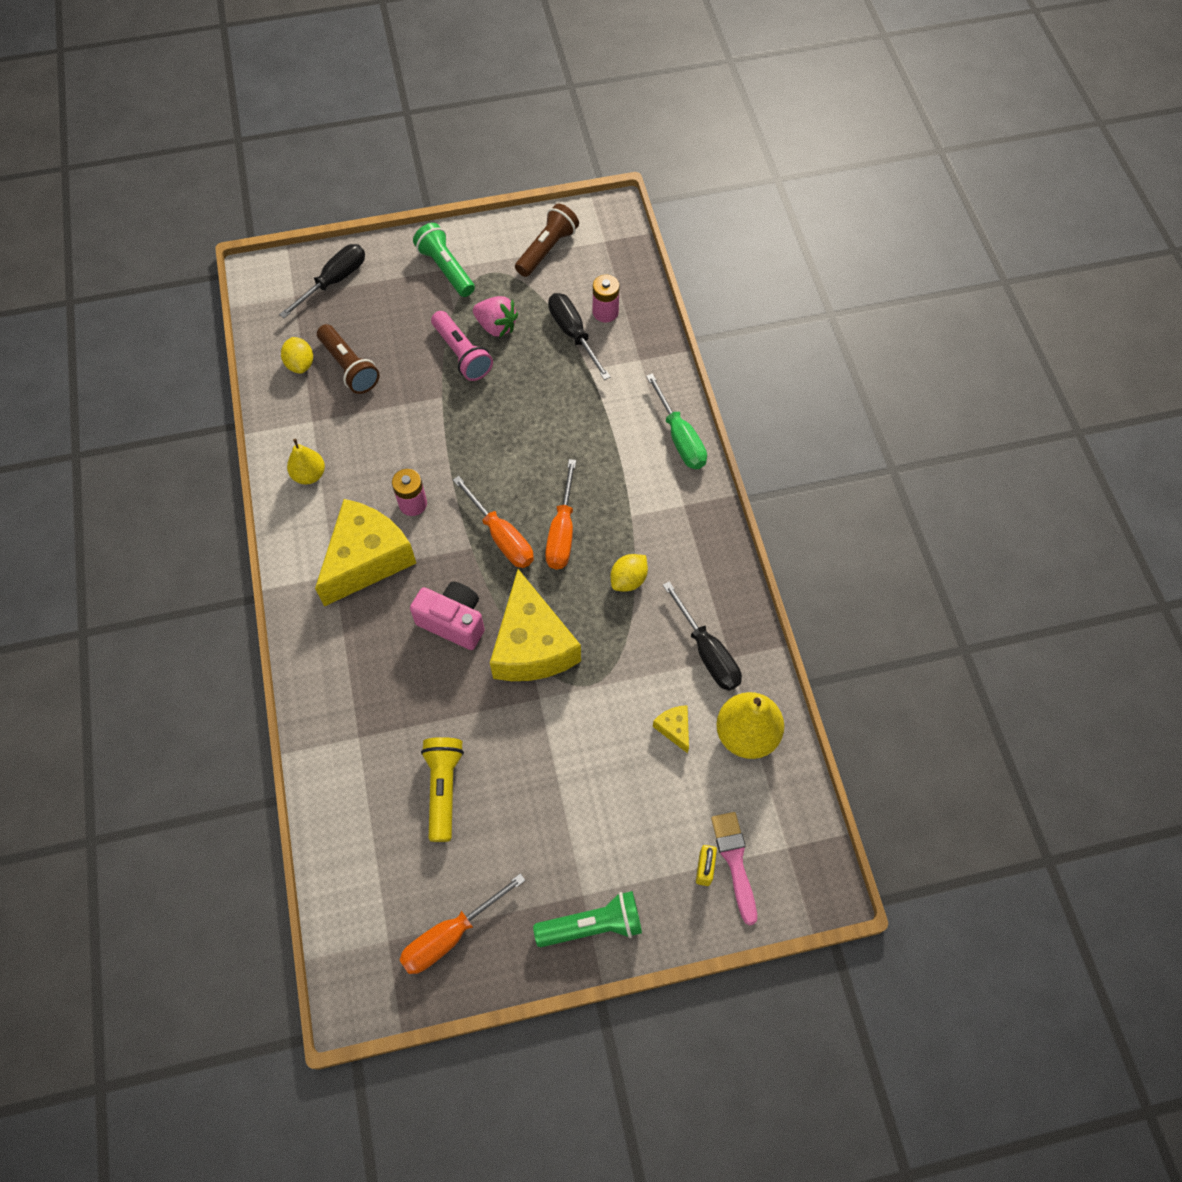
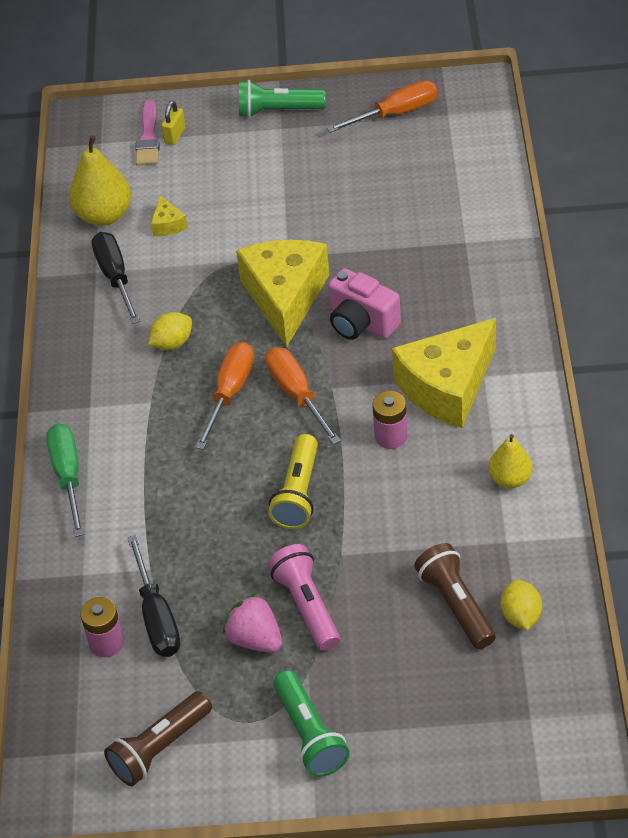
camera: 165 degrees left, 15 degrees down
black screwdriver [279,244,365,318] -> none
yellow flashlight [421,737,464,842] -> yellow flashlight moved to [268,434,318,529]

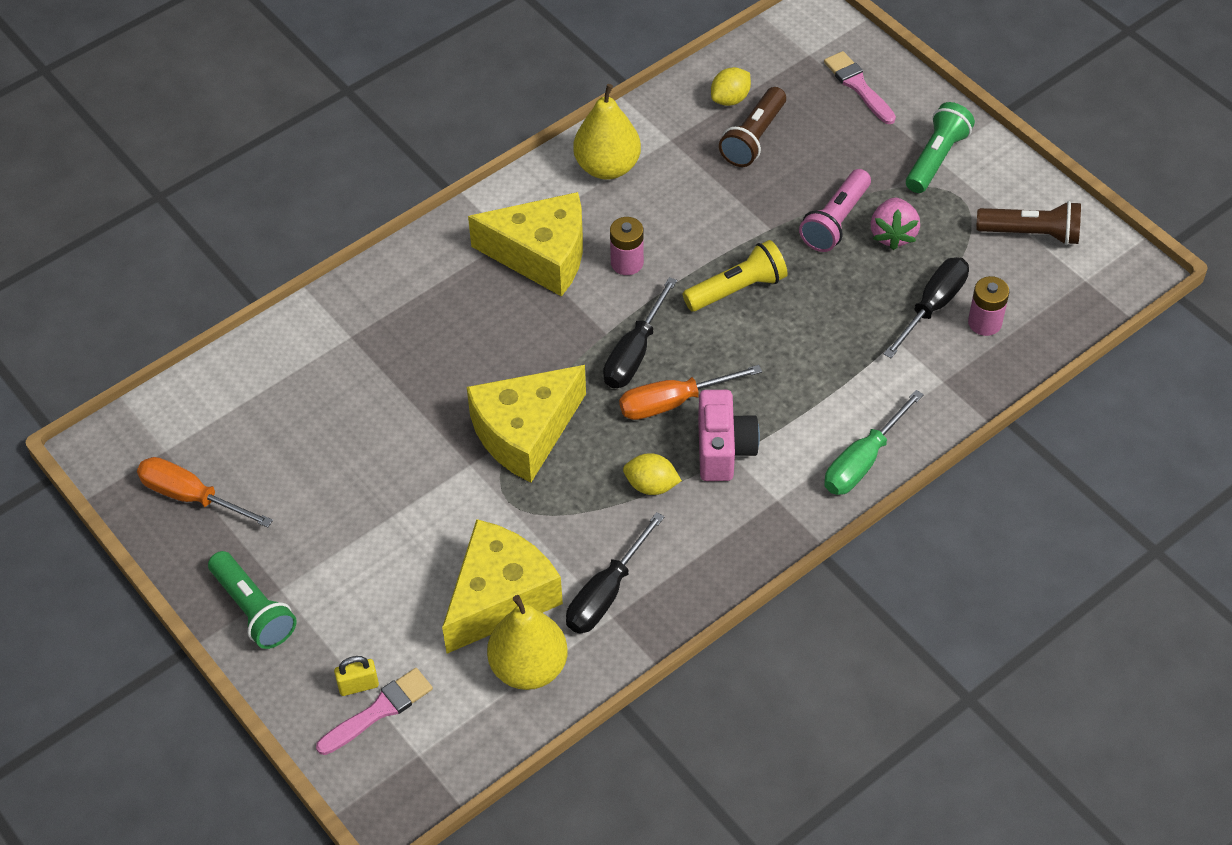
camera: 130 degrees left, 5 degrees up
yellow cheese [151,195,188,236] -> yellow cheese [442,519,563,654], size x2.43
orange screwdriver [265,347,341,445] -> black screwdriver [603,277,677,388]
pink camera [328,268,401,340] -> pink camera moved to [698,390,760,481]
yellow pear [488,434,533,488] -> yellow pear [573,84,641,180], size x1.62
none -> pink brush [824,51,896,124]

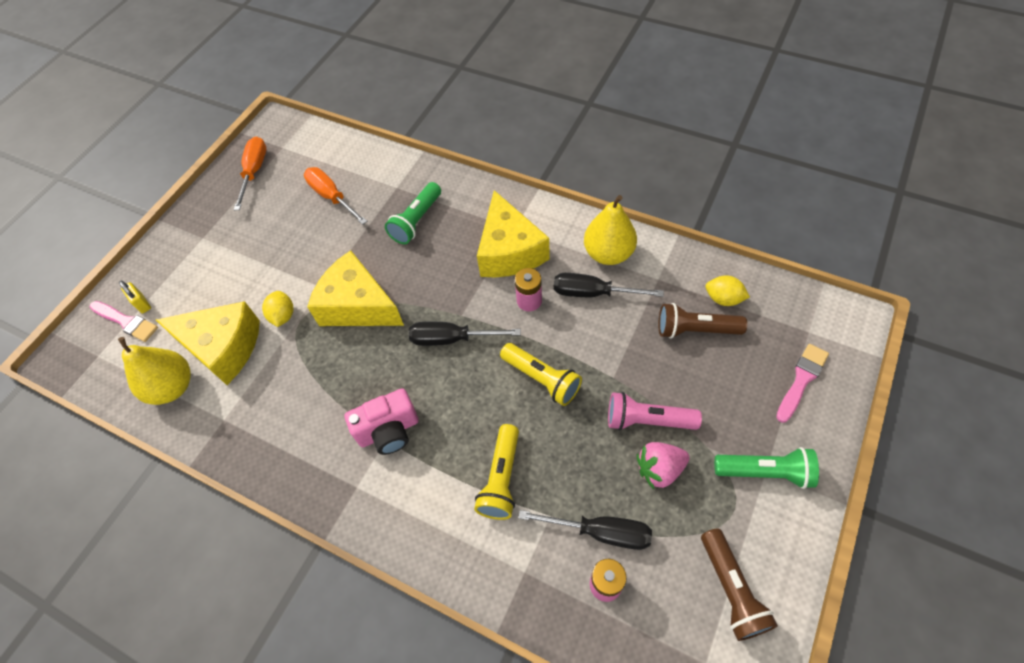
camera: 70 degrees right, 5 degrees up
green flashlight [208,551,297,649] -> green flashlight moved to [385,182,441,244]
black screwdriver [566,512,665,634] -> black screwdriver moved to [554,273,664,297]
orange screwdriver [619,365,762,420] -> orange screwdriver moved to [304,167,367,225]
yellow lemon [623,453,682,495] -> yellow lemon moved to [262,291,293,327]
green screwdriver [824,390,924,495] -> none
none -> yellow flashlight [474,424,519,520]

